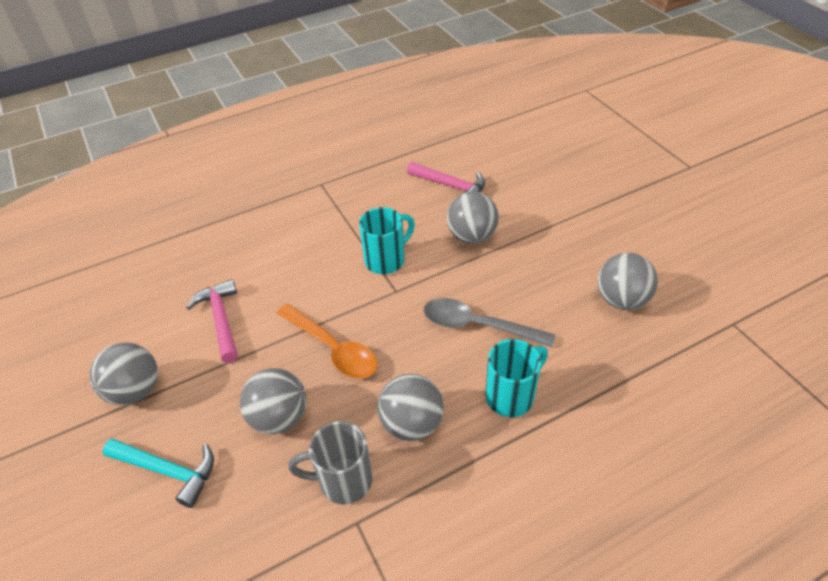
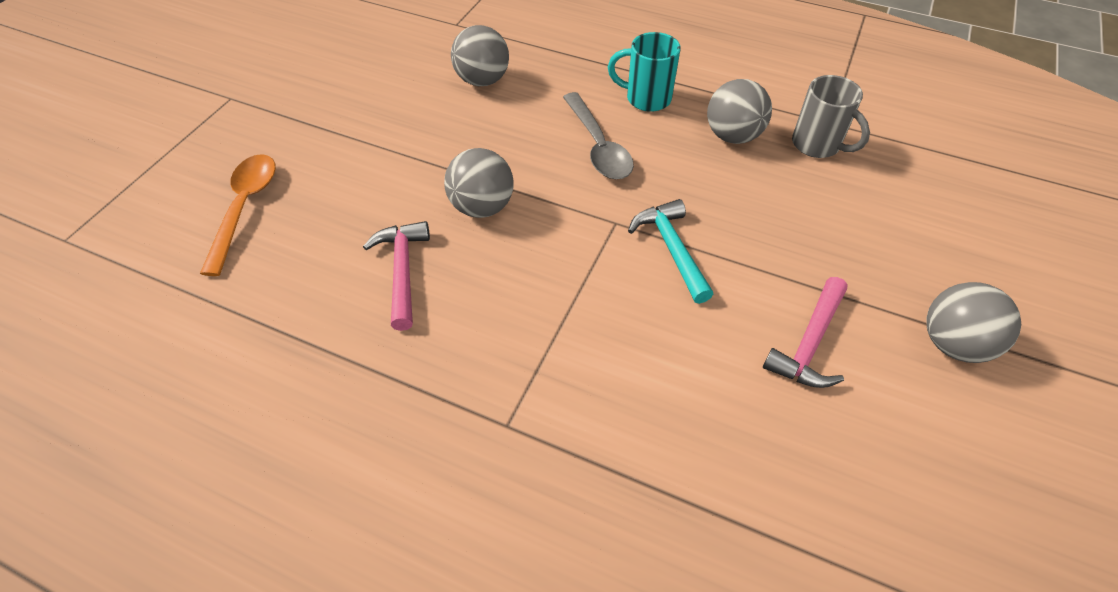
camera: 130 degrees left, 5 degrees up
turquoise hammer [102,438,214,508] -> turquoise hammer moved to [628,199,713,304]
grey ball [240,368,306,434] -> none
orange spoon [276,304,377,379] -> orange spoon moved to [200,154,276,276]
turquoise mug [359,207,415,274] -> none

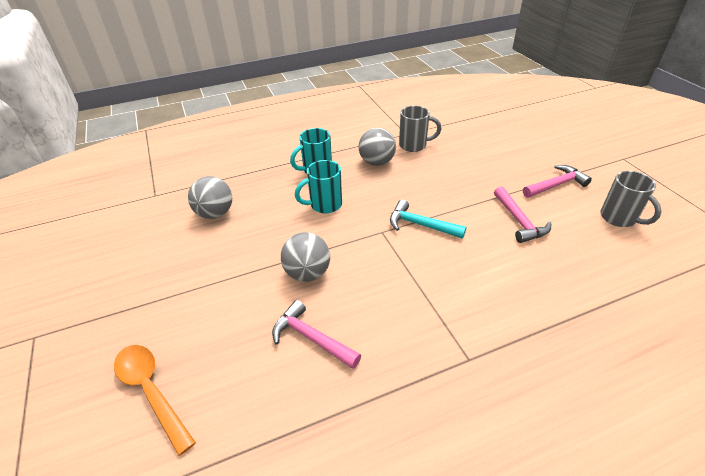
camera: 45 degrees left, 10 degrees down
grey spoon [563,92,634,179] -> turquoise mug [295,160,342,213]
grey ball [926,282,1021,363] -> pink hammer [523,165,592,198]
none -> grey mug [600,171,662,227]

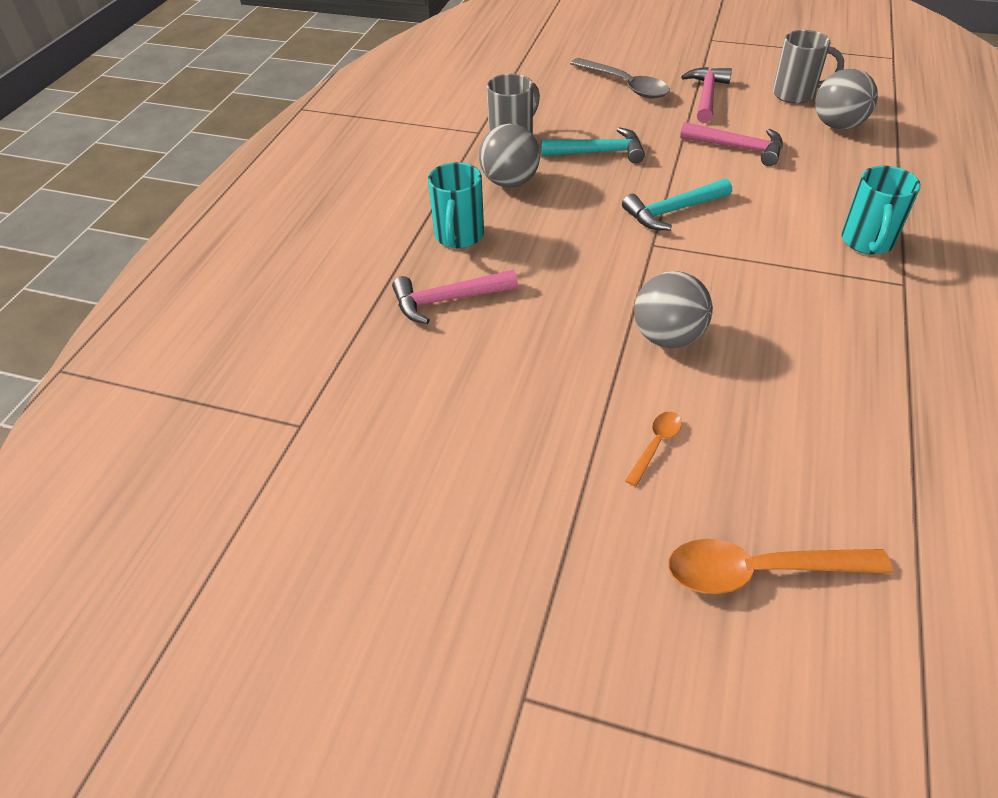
camera: 50 degrees left, 5 degrees up
grey ball [188,176,232,219] -> grey ball moved to [815,68,878,130]
pink hammer [272,300,361,369] -> pink hammer moved to [392,270,518,324]
turquoise mug [295,160,342,213] -> turquoise mug moved to [841,166,921,255]
none -> turquoise hammer [541,127,645,163]
none -> grey spoon [570,58,670,99]
none -> orange spoon [625,412,682,487]

